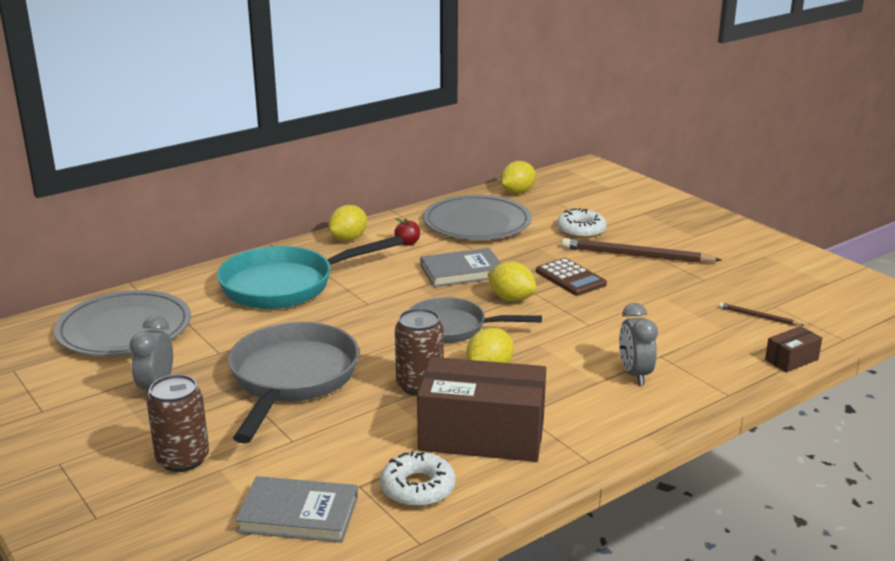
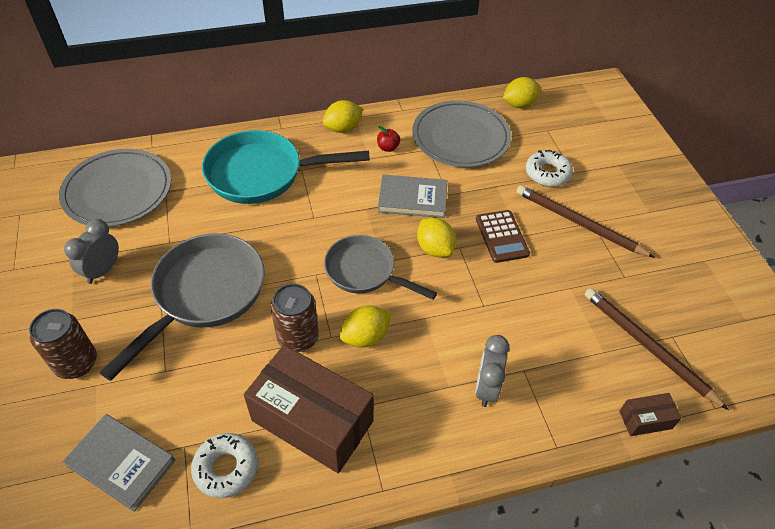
camera: 20 degrees right, 25 degrees up
brown pencil [719,302,804,326] -> brown pencil [584,288,729,410], size x2.06

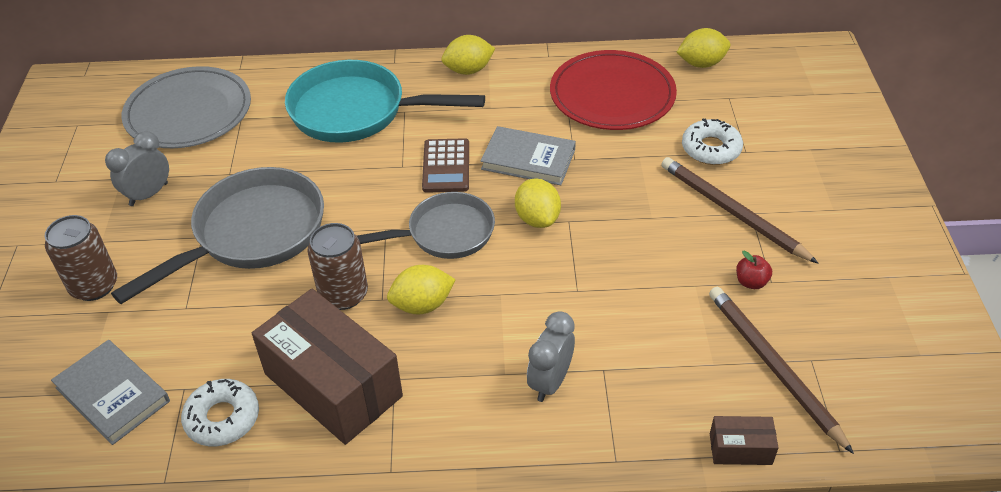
camera: 15 degrees right, 5 degrees down
grey pan [324,235,437,300] -> grey pan turned 120 degrees clockwise [357,192,495,259]
red apple [377,126,400,152] -> red apple moved to [736,251,772,289]
grey plate [412,100,511,167] -> red plate [550,50,677,130]
brown calculator [476,210,530,263] -> brown calculator moved to [422,138,469,193]

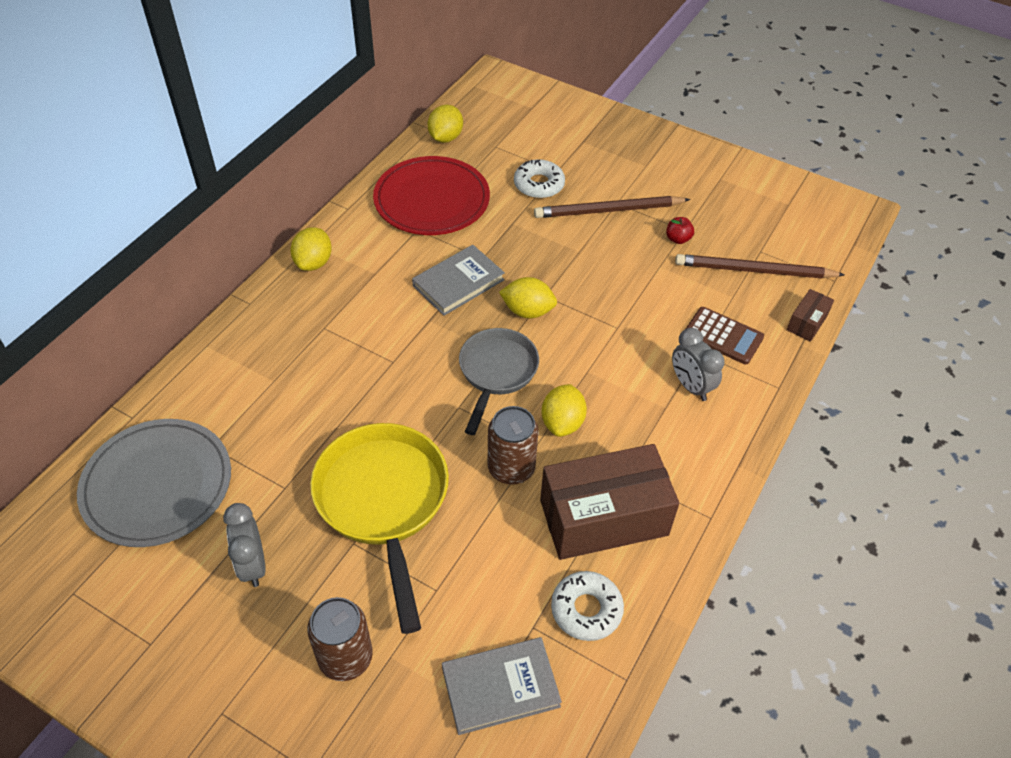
camera: 60 degrees left, 5 degrees up
grey pan [111,167,324,304] -> yellow pan [310,423,449,634]
turquoise pan [285,60,485,143] -> none
brown calculator [422,138,469,193] -> brown calculator moved to [686,307,764,364]

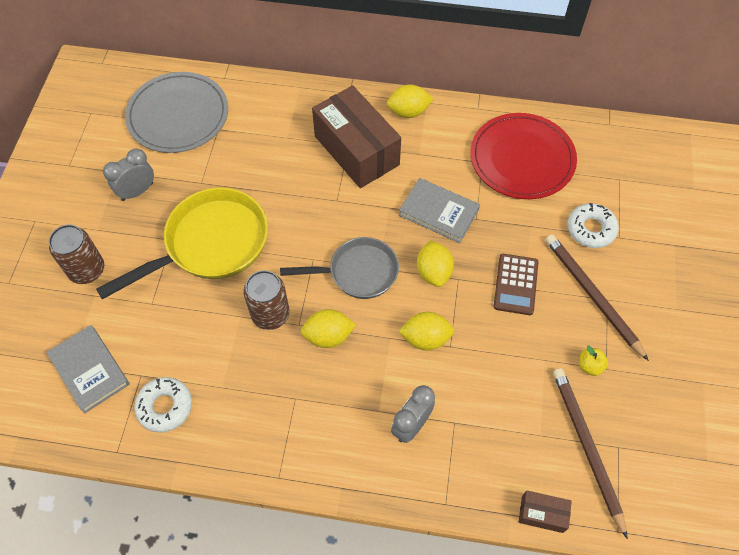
camera: 70 degrees right, 10 degrees up
yellow lemon [428,105,463,143] -> yellow lemon moved to [398,312,454,351]
brown box [540,444,679,560] -> brown box moved to [312,86,401,188]
red apple [666,217,694,244] -> yellow apple [579,346,608,376]
brown calculator [686,307,764,364] -> brown calculator moved to [494,254,538,315]

